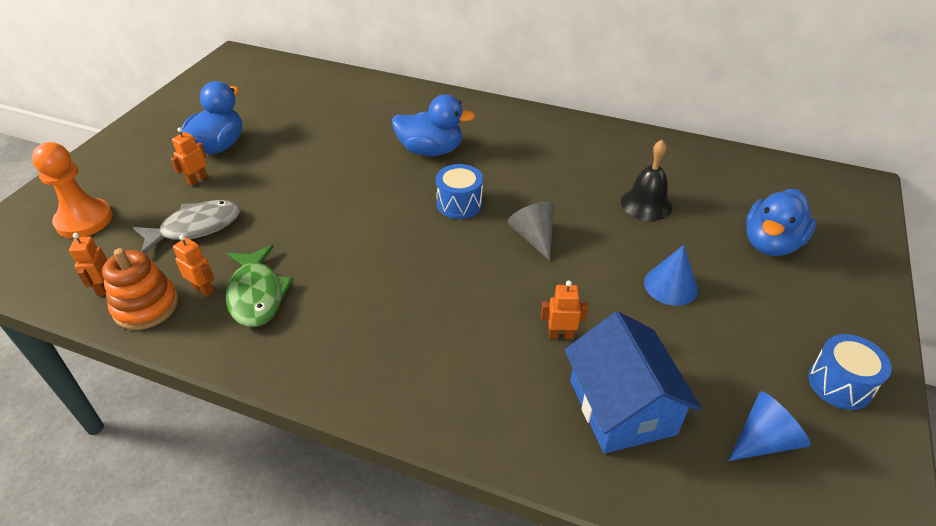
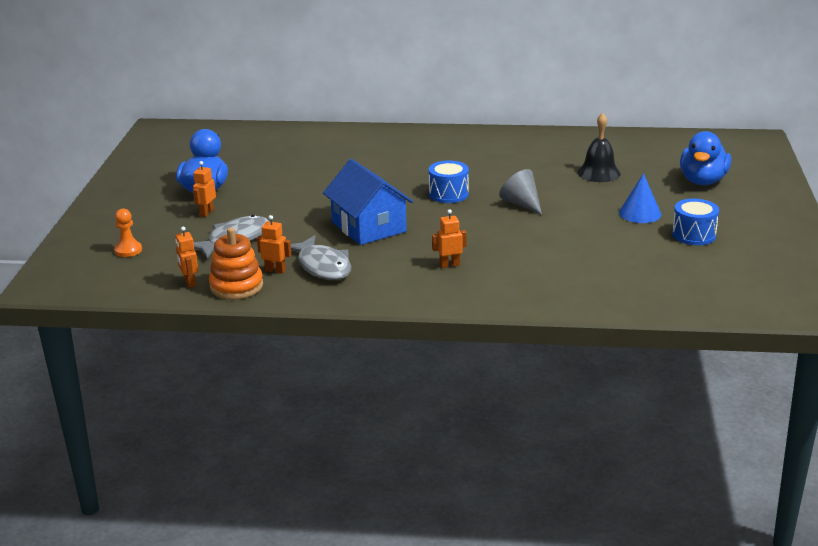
camera: 15 degrees left, 15 degrees down
orange pawn [32,142,113,238] -> orange pawn [114,209,142,257], size x0.56
green fish [226,245,293,327] -> grey fish [291,235,351,280]
blue duck [392,94,475,156] -> none
orange robot [541,280,588,339] -> orange robot moved to [432,209,467,268]
blue house [564,311,702,454] -> blue house moved to [323,159,413,245]
blue cone [728,391,811,461] -> none
blue drum [808,334,892,410] -> blue drum moved to [672,199,719,245]

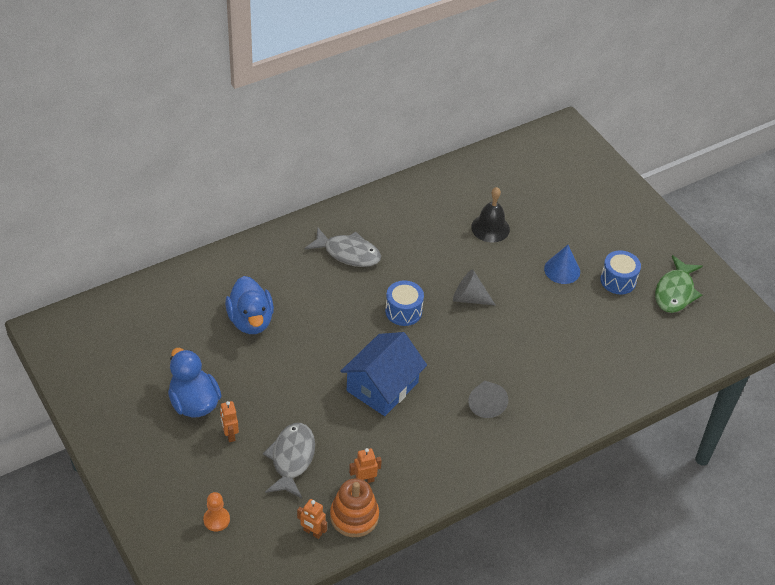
camera: 40 degrees left, 20 degrees up
grey fish [291,235,351,280] -> grey fish moved to [304,227,381,267]
blue house [323,159,413,245] -> blue house turned 75 degrees counterclockwise [340,332,427,416]
orange robot [432,209,467,268] -> grey cone [468,381,508,418]
blue duck [680,131,731,185] -> blue duck moved to [225,276,274,334]
none -> green fish [655,255,703,313]

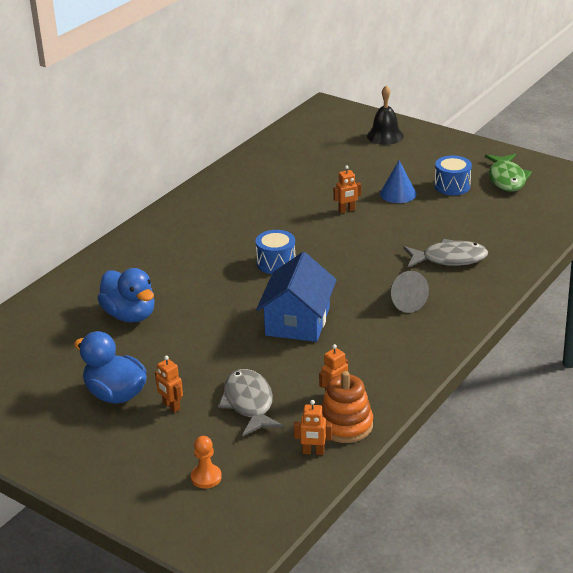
camera: 20 degrees left, 15 degrees down
grey fish [304,227,381,267] -> grey fish moved to [403,239,488,267]
grey cone [453,269,496,306] -> none
black bell [471,187,510,243] -> black bell moved to [367,86,404,145]
none -> orange robot [333,165,361,213]

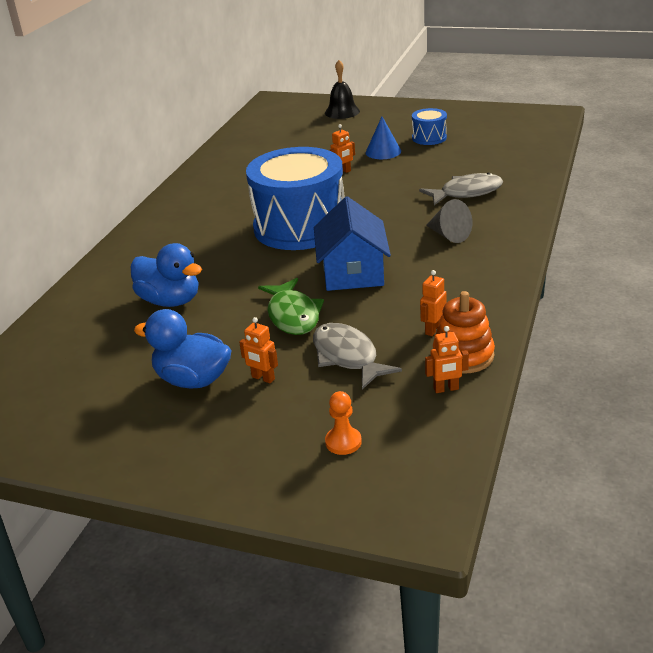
camera: 15 degrees left, 0 degrees up
blue drum [256,230,296,274] -> blue drum [246,147,344,250], size x2.28
green fish [485,154,532,192] -> green fish moved to [258,278,324,335]

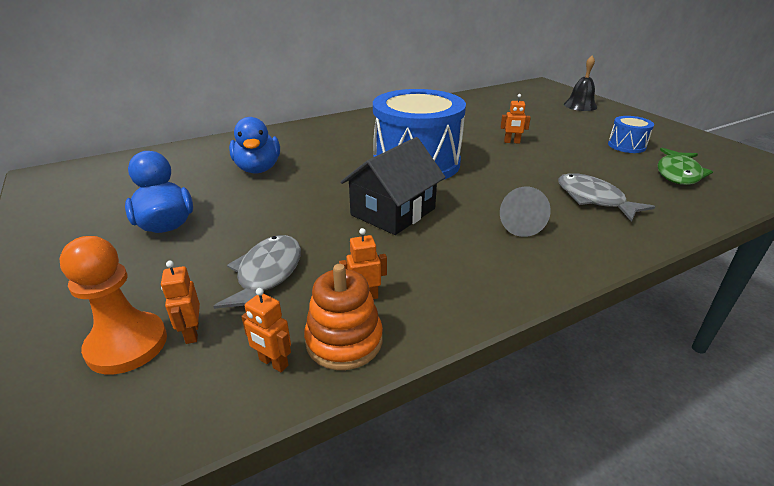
camera: 40 degrees right, 0 degrees up
orange robot [239,317,278,383] -> orange robot moved to [161,261,200,344]
green fish [258,278,324,335] -> green fish moved to [658,148,713,185]
blue house [314,196,391,291] -> black house [341,137,446,235]
orange pawn [325,391,362,455] -> orange pawn [60,236,167,374], size x1.79
blue cone [365,117,401,159] -> none
grey fish [419,172,503,205] -> grey fish turned 150 degrees counterclockwise [558,173,655,222]

